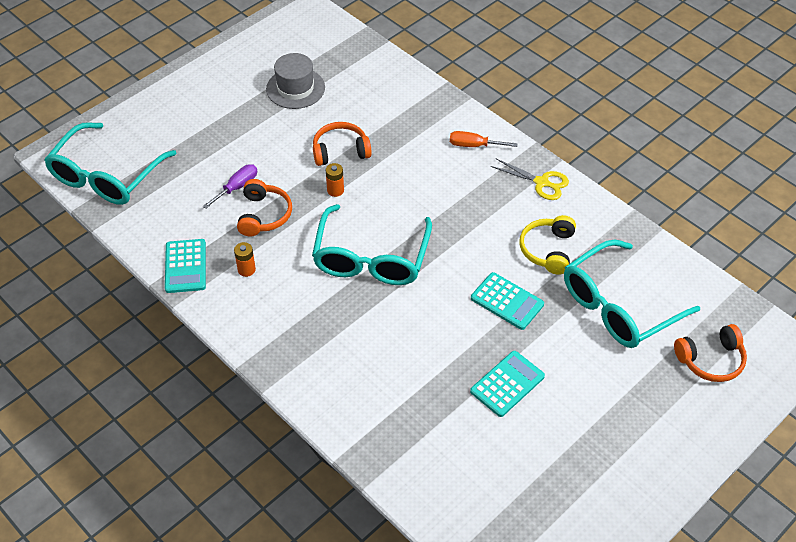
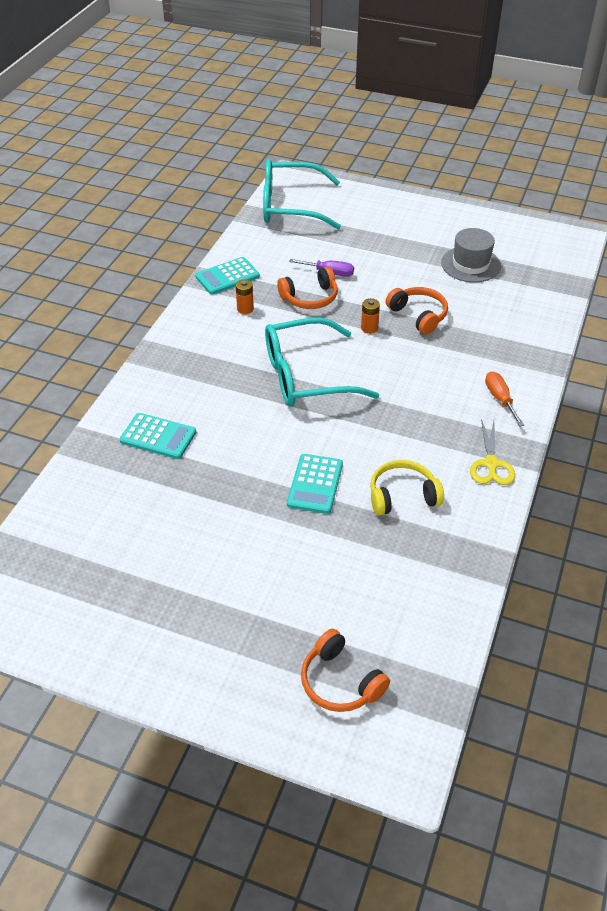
camera: 65 degrees right, 5 degrees down
turquoise calculator [470,351,545,417] -> turquoise calculator moved to [120,413,196,459]
turquoise glasses [564,239,700,348] -> none

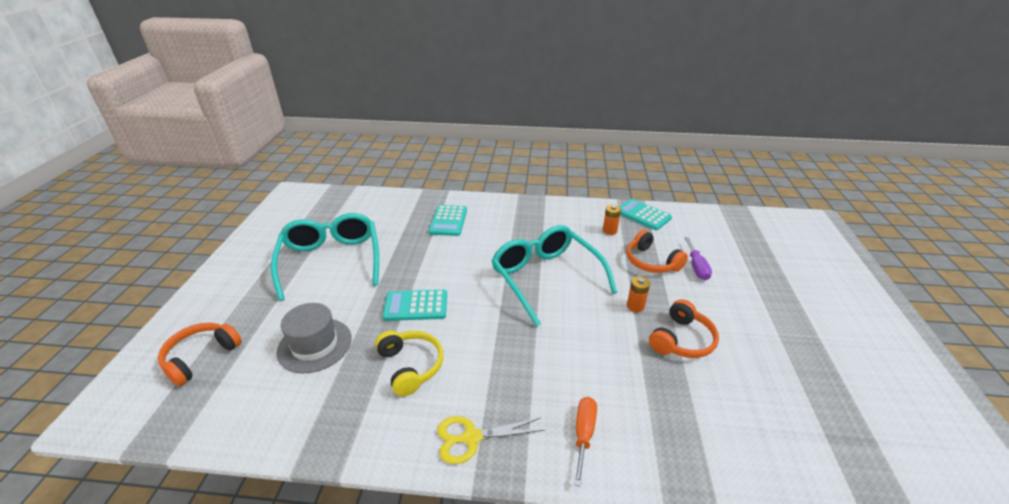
camera: 75 degrees right, 10 degrees down
turquoise glasses [263,159,341,230] -> turquoise glasses moved to [271,213,379,301]
grey hat [441,228,501,282] -> grey hat moved to [276,303,352,373]
orange screwdriver [485,371,524,426] -> orange screwdriver turned 45 degrees counterclockwise [574,397,597,487]

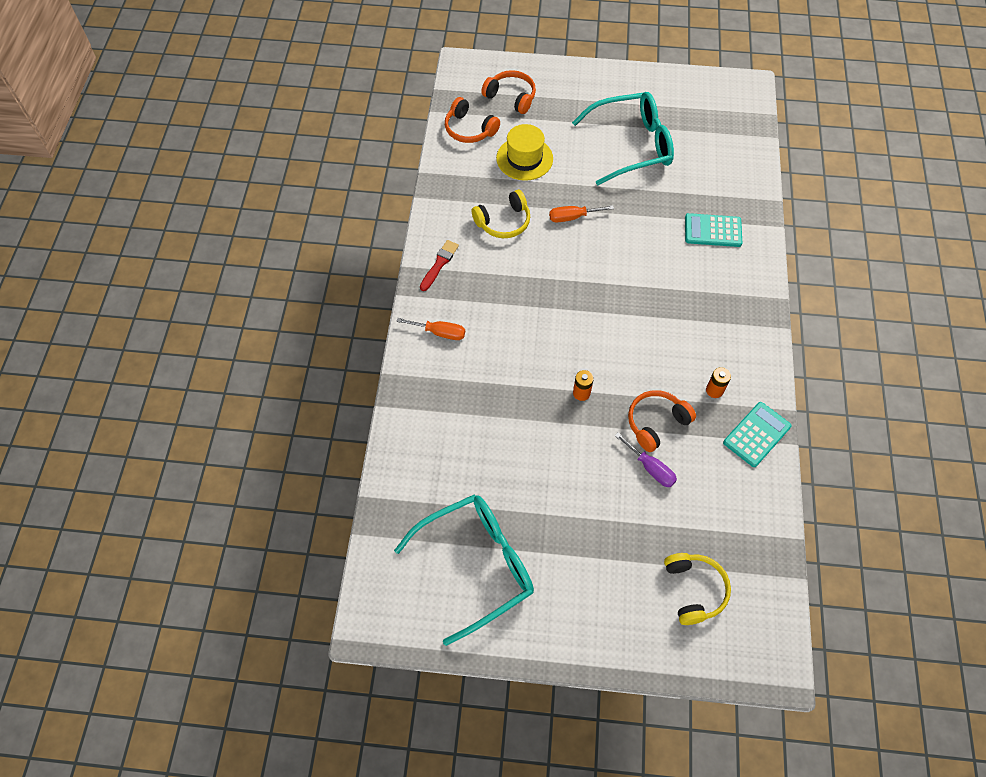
camera: 90 degrees right, 25 degrees up
grey hat [276,303,352,373] -> yellow hat [496,124,553,181]
turquoise calculator [382,290,447,321] -> orange screwdriver [549,205,614,222]
yellow scissors [437,416,545,464] -> red brush [420,240,459,291]
turquoise glasses [491,225,617,327] -> turquoise glasses moved to [394,494,534,646]
orange headphones [649,299,719,358] -> orange headphones moved to [445,97,500,143]
purple screwdriver [684,237,712,280] -> purple screwdriver turned 135 degrees counterclockwise [615,433,677,487]
none -> yellow headphones [664,553,731,625]

